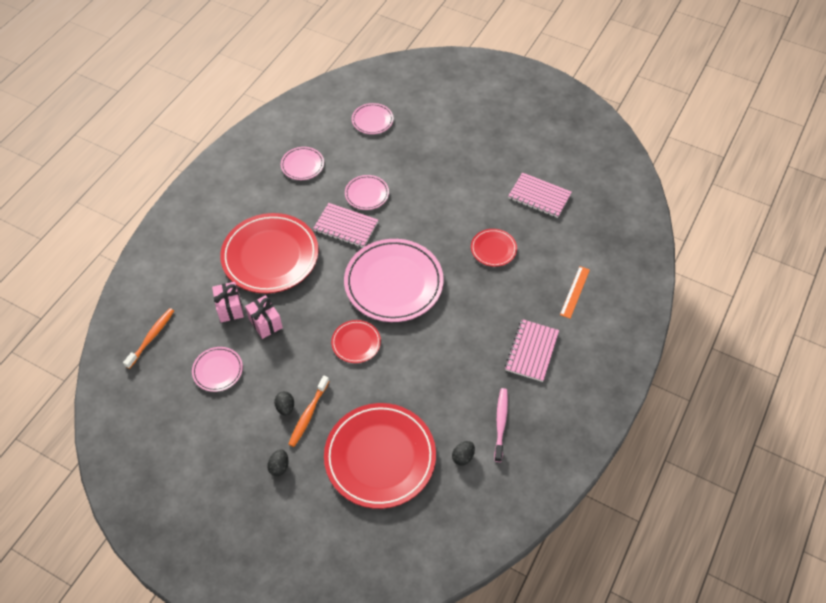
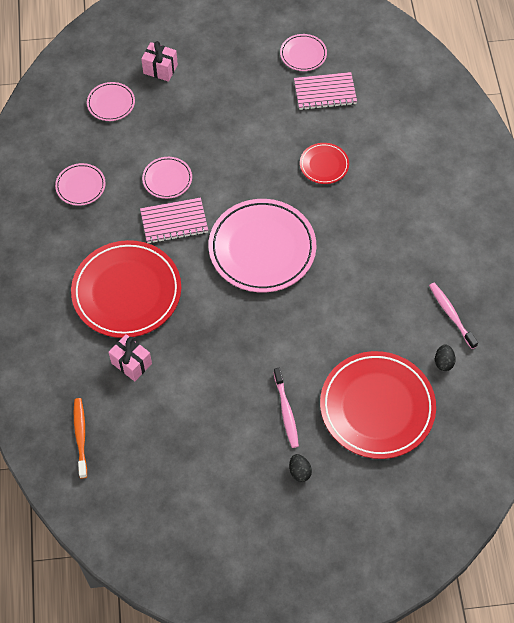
camera: 35 degrees left, 5 degrees up
pink plate [192,347,243,392] -> pink plate moved to [280,34,327,71]
pink gift [245,295,283,339] -> pink gift moved to [141,41,178,82]
black egg [274,391,294,416] -> none
orange toothbrush [289,376,329,447] -> pink toothbrush [274,368,299,448]
red plate [331,320,381,363] -> none
pink notebook [505,319,559,382] -> none
orange ruler [560,266,590,319] -> none

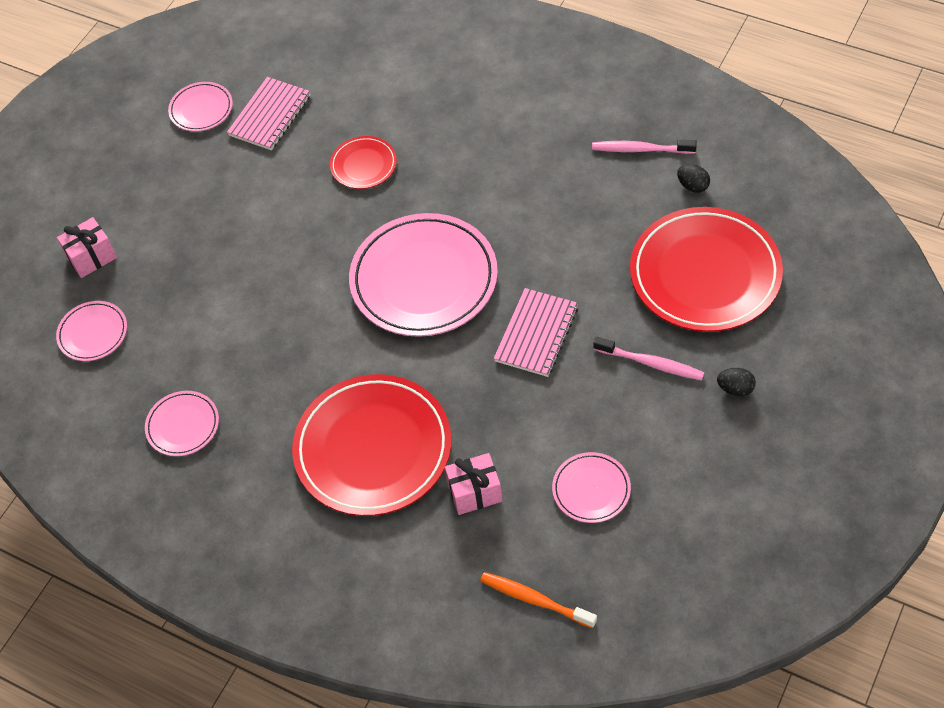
camera: 50 degrees left, 5 degrees down
pink notebook [140,198,208,244] -> pink notebook moved to [494,288,578,377]
pink plate [142,157,192,199] -> pink plate moved to [552,452,631,523]

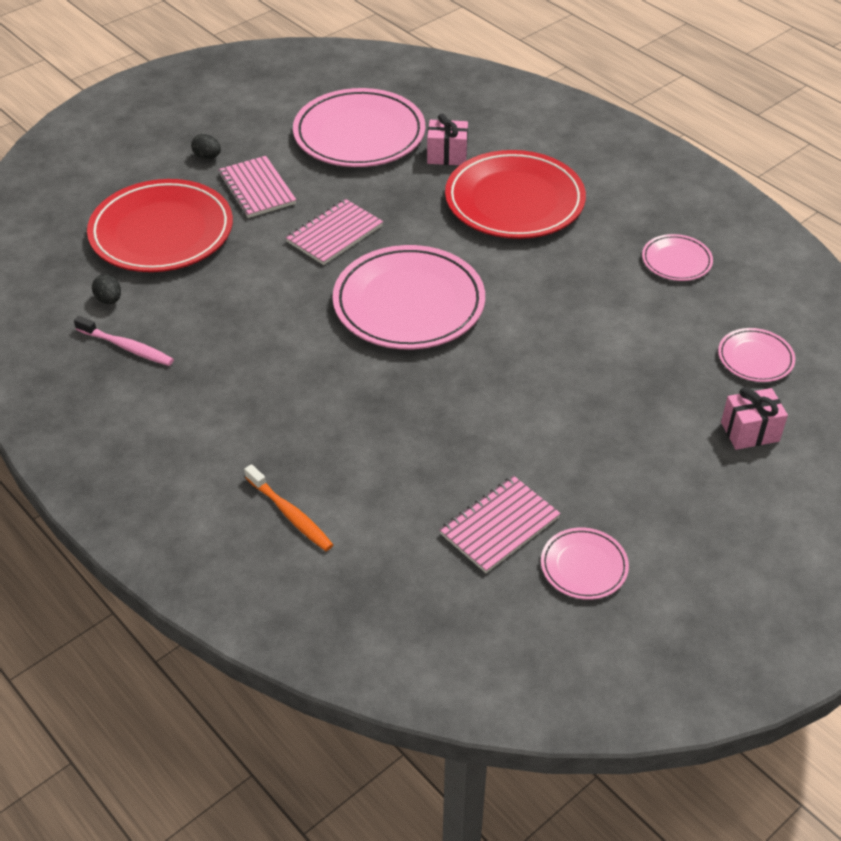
camera: 165 degrees left, 10 degrees down
red plate [330,136,397,189] -> none
orange toothbrush [480,572,597,628] -> orange toothbrush moved to [244,464,333,551]
pink plate [552,452,631,523] -> pink plate [293,88,425,167], size x2.09
pink toothbrush [593,337,705,380] -> pink notebook [218,156,296,218]

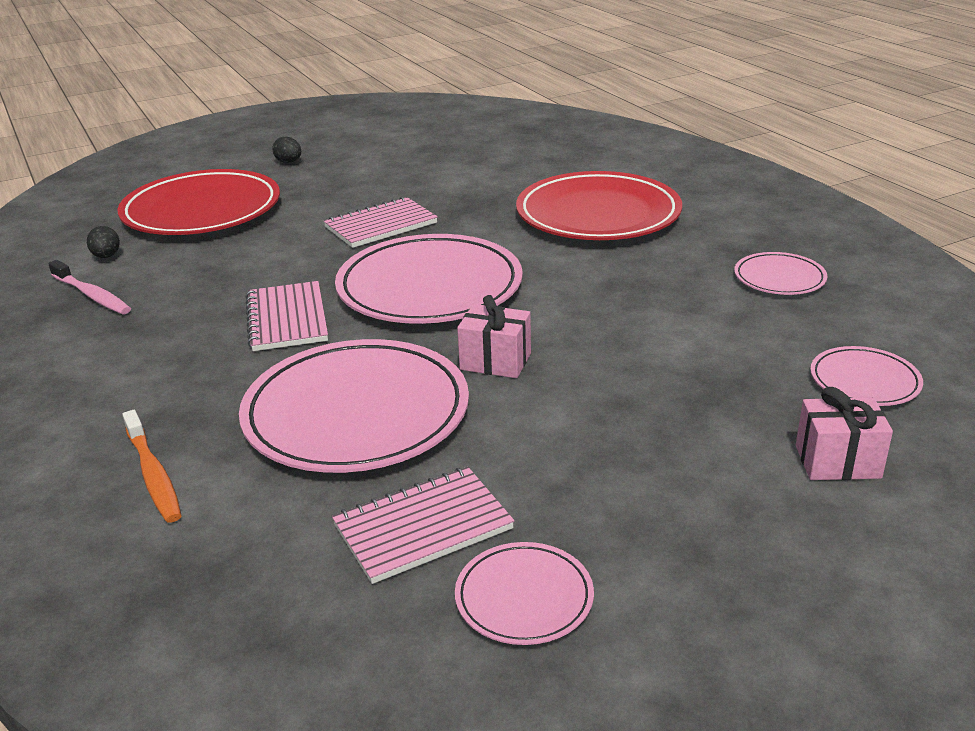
camera: 15 degrees right, 15 degrees down
pink notebook [218,156,296,218] -> pink notebook moved to [246,281,328,351]
pink plate [293,88,425,167] -> pink plate moved to [239,339,469,473]
pink gift [427,114,468,165] -> pink gift moved to [457,295,531,378]

